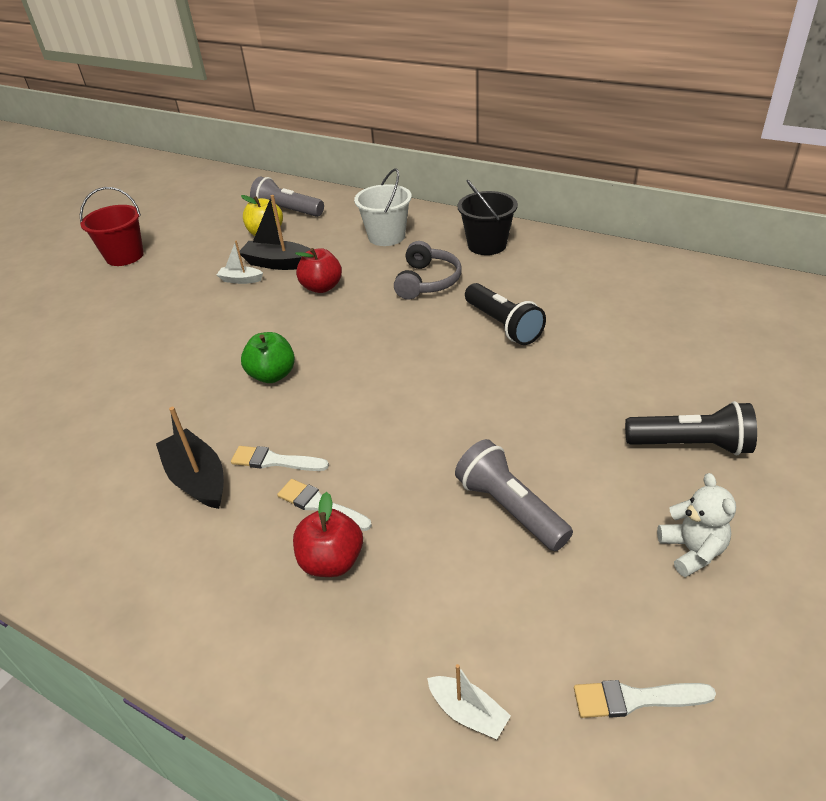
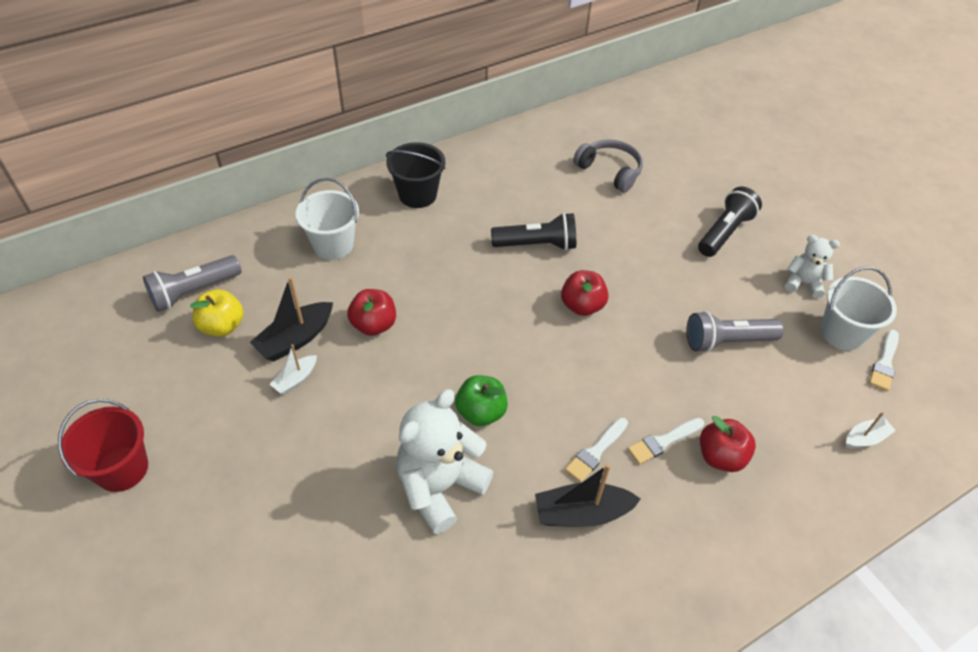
camera: 65 degrees left, 10 degrees up
grey headphones [394,241,462,299] -> grey headphones moved to [573,140,643,192]
none -> white teddy bear [396,389,494,534]
none -> red apple [561,270,609,316]
none -> white bucket [821,267,897,350]

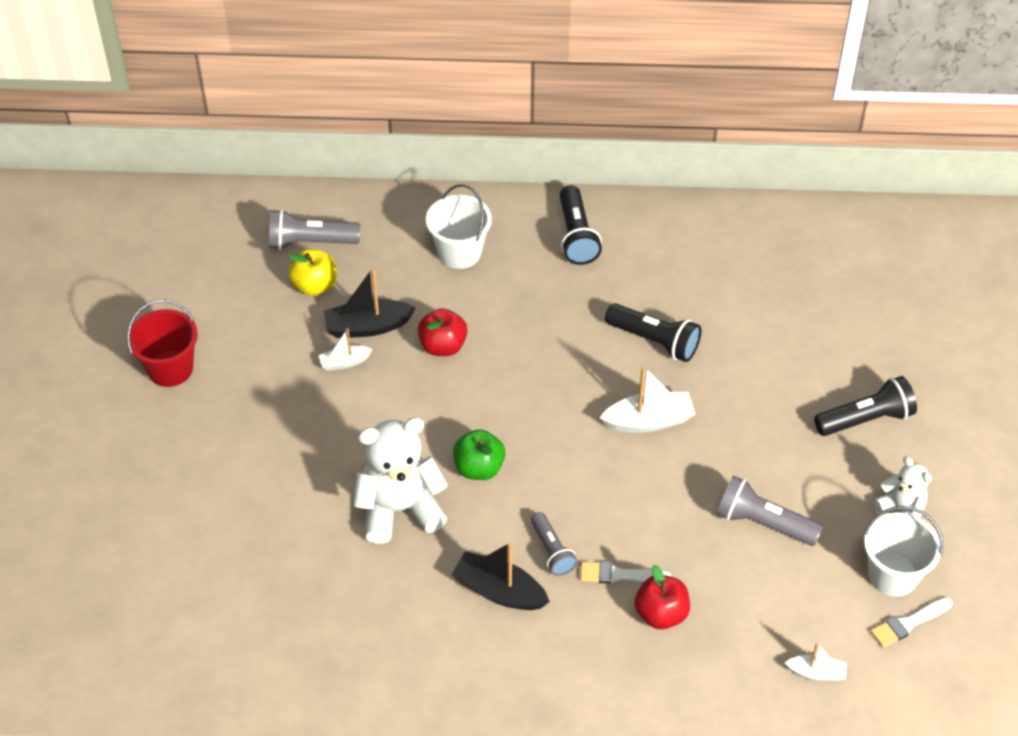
camera: 35 degrees right, 0 degrees up
black bucket [386,142,445,208] -> black flashlight [560,185,602,265]
red apple [561,270,609,316] -> white boat [599,366,695,433]
white brush [565,418,628,483] -> grey flashlight [531,512,578,576]
grey headphones [573,140,643,192] -> none

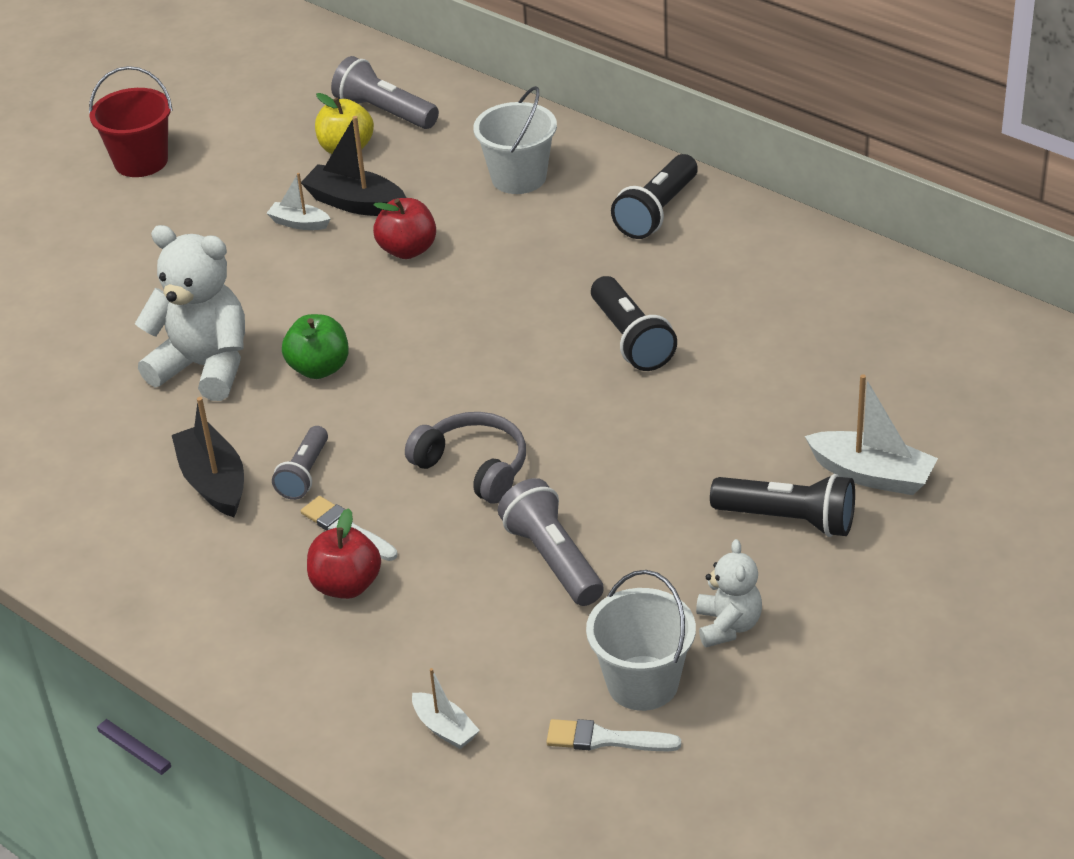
camera: 40 degrees right, 10 degrees down
white boat [599,366,695,433] -> white boat moved to [805,374,938,495]
none -> grey headphones [405,412,526,503]

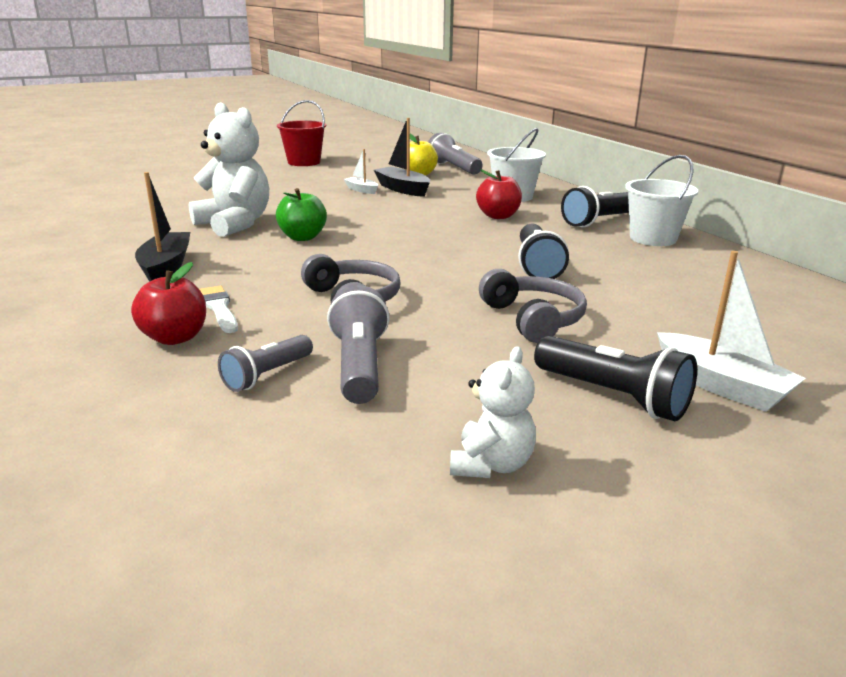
camera: 20 degrees right, 15 degrees down
grey flashlight [272,426,328,500] -> grey flashlight moved to [218,335,313,392]
red apple [373,198,436,259] -> red apple moved to [476,169,522,219]
white boat [412,668,480,749] -> none
white brush [546,719,681,751] -> none
white bucket [586,570,696,711] -> white bucket moved to [625,155,698,246]
none -> grey headphones [479,269,587,343]

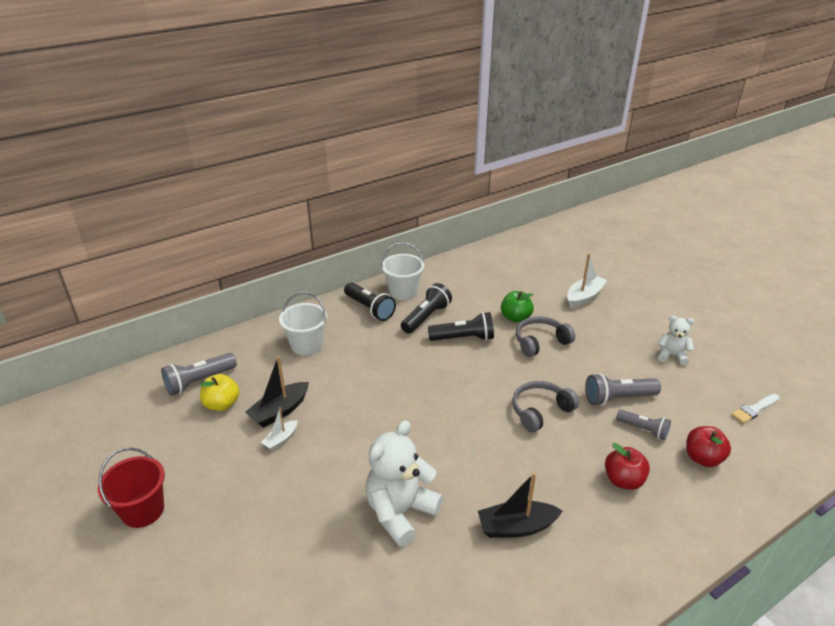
camera: 95 degrees left, 10 degrees up
white brush [199,286,238,333] -> white brush moved to [731,394,780,424]
green apple [276,188,327,241] -> green apple moved to [501,291,534,323]
red apple [476,169,522,219] -> red apple moved to [686,426,731,467]
black flashlight [534,336,697,421] -> black flashlight moved to [401,283,452,334]

